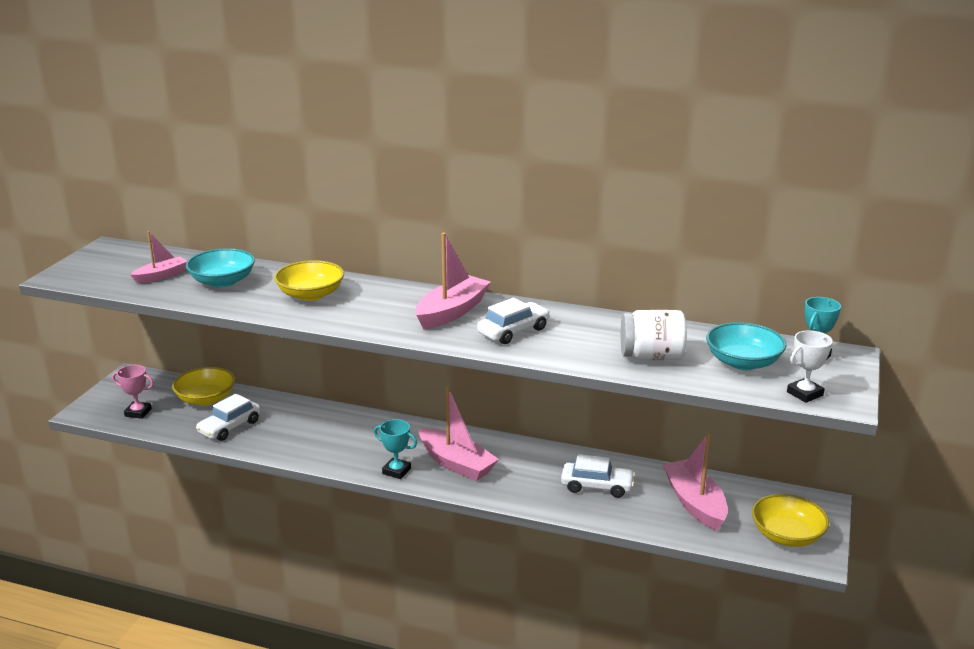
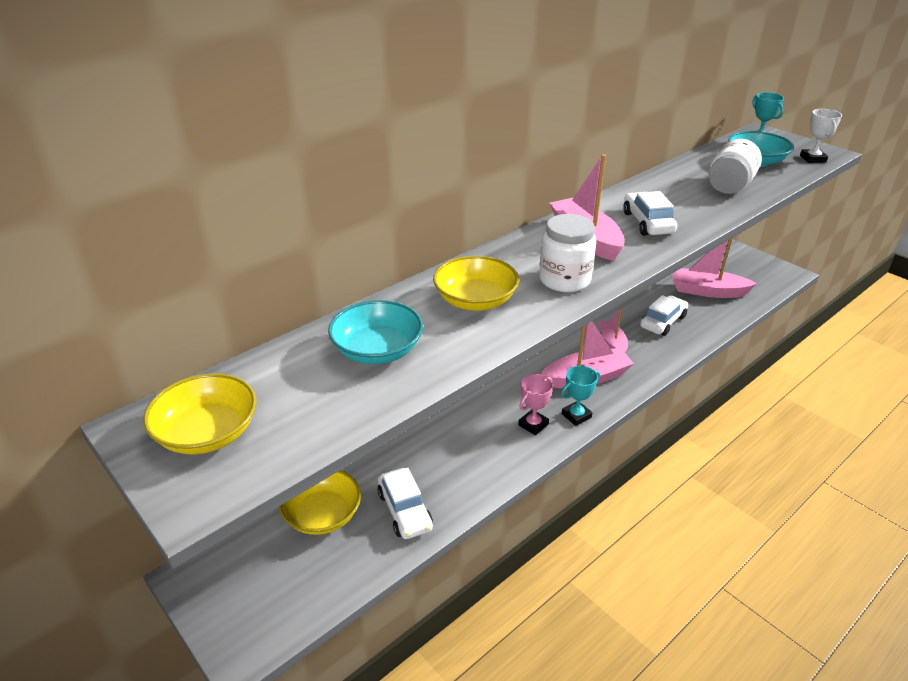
camera: 60 degrees left, 10 degrees up
pink trophy [112,365,154,419] -> pink trophy moved to [518,374,553,435]
pink boat [130,231,187,283] -> pink boat moved to [598,308,628,352]
yellow bowl [752,494,829,547] -> yellow bowl moved to [143,373,257,454]
none -> white jar [539,214,596,292]

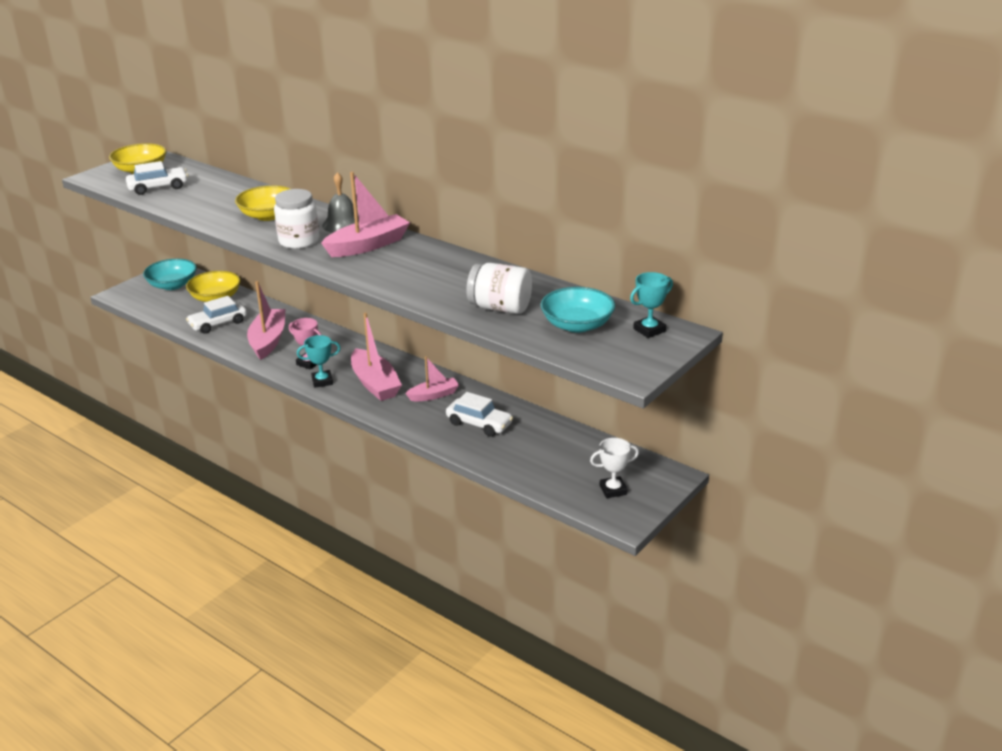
camera: 80 degrees right, 5 degrees down
turquoise bowl [328,300,423,364] -> turquoise bowl moved to [143,259,197,290]
turquoise trophy [561,366,600,426] -> turquoise trophy turned 60 degrees counterclockwise [297,335,341,388]
white car [623,191,677,236] -> white car moved to [126,161,188,195]
pink boat [672,238,757,298] -> pink boat moved to [247,281,285,360]
white trophy [800,109,842,163] -> white trophy moved to [590,438,639,498]
none -> grey bell [322,172,359,233]

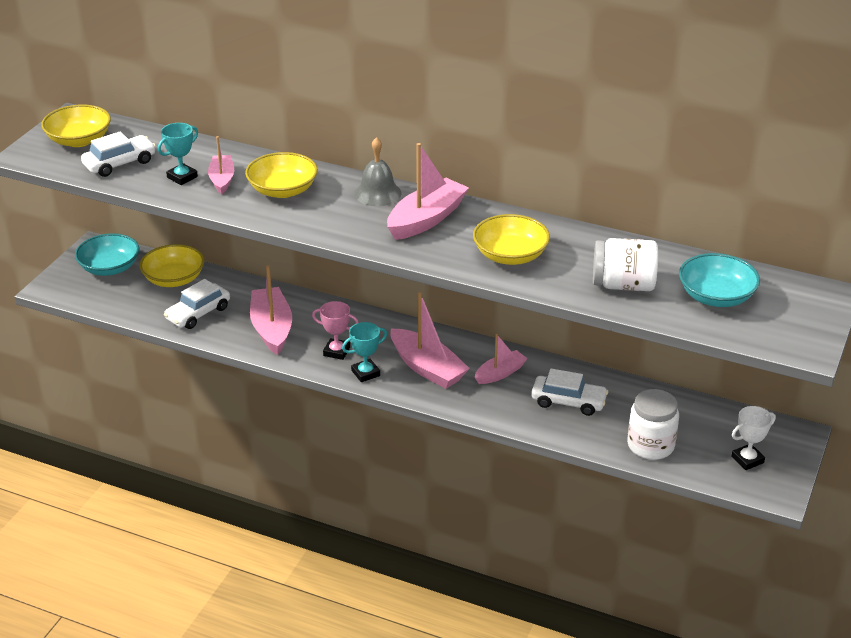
camera: 15 degrees left, 5 degrees up
white jar [274,189,319,249] -> white jar moved to [627,389,679,460]
turquoise trophy [630,272,673,338] -> turquoise trophy moved to [158,123,198,185]
none -> pink boat [208,136,234,195]
none -> yellow bowl [473,214,550,265]

